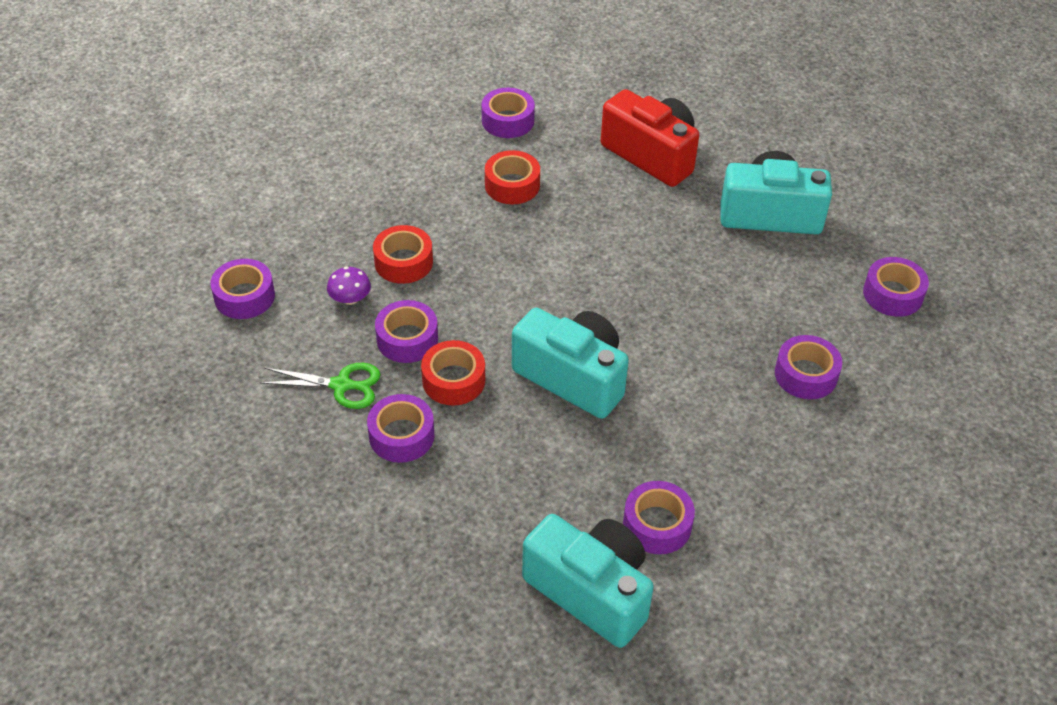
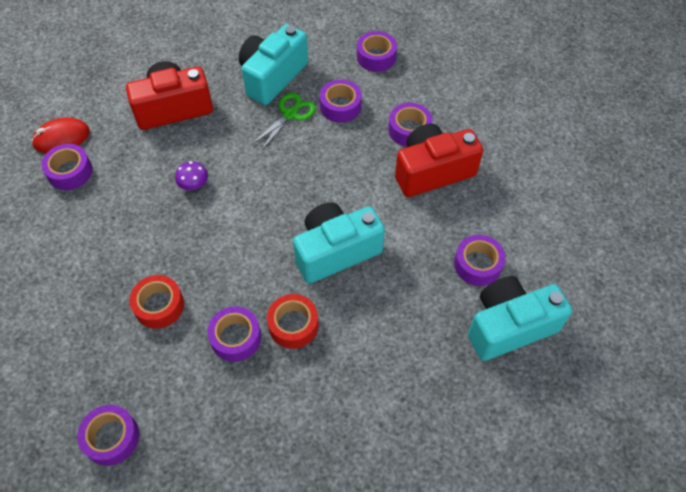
camera: 60 degrees left, 10 degrees up
green scissors [260,363,381,409] -> green scissors moved to [251,93,316,151]
purple mushroom [327,267,371,305] -> purple mushroom moved to [175,161,208,190]
purple tape [367,394,435,463] -> purple tape moved to [320,79,362,123]
red tape [485,150,540,204] -> none
none -> red mouse [31,118,90,153]
none -> red camera [395,124,483,197]

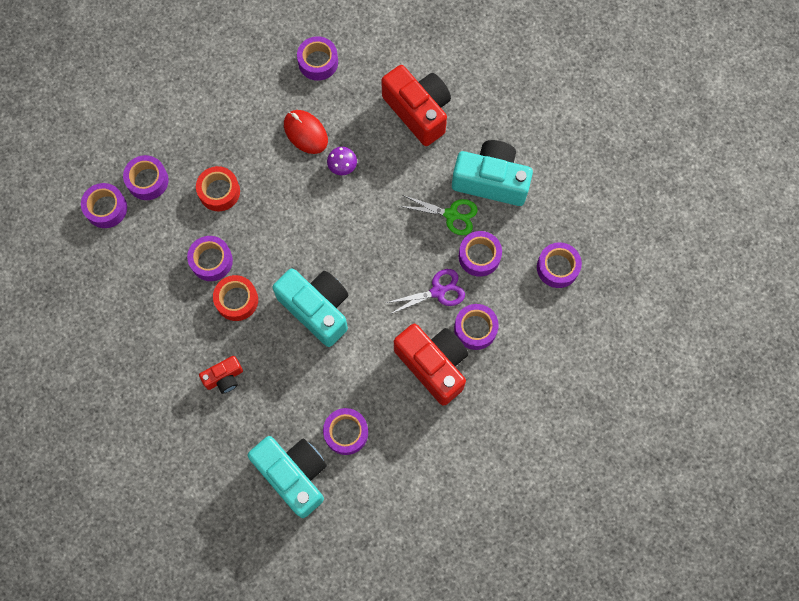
camera: 70 degrees right, 15 degrees up
red mouse [31,118,90,153] -> red mouse moved to [284,110,328,154]
none -> purple tape [123,155,169,200]
none -> red camera [199,356,243,394]
none -> purple scissors [386,269,465,314]

